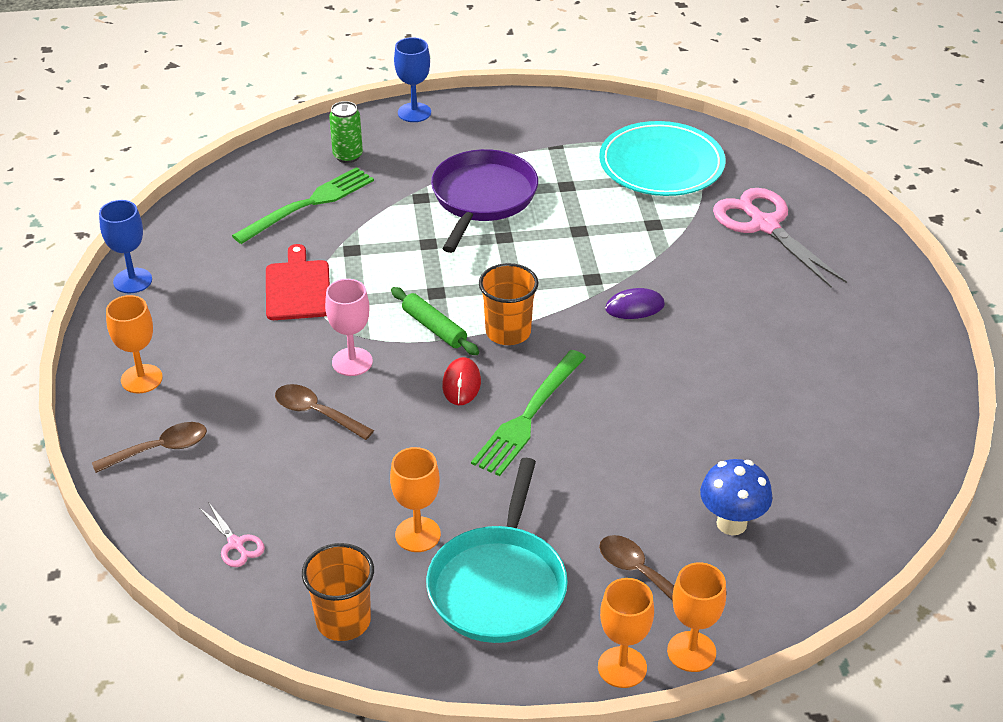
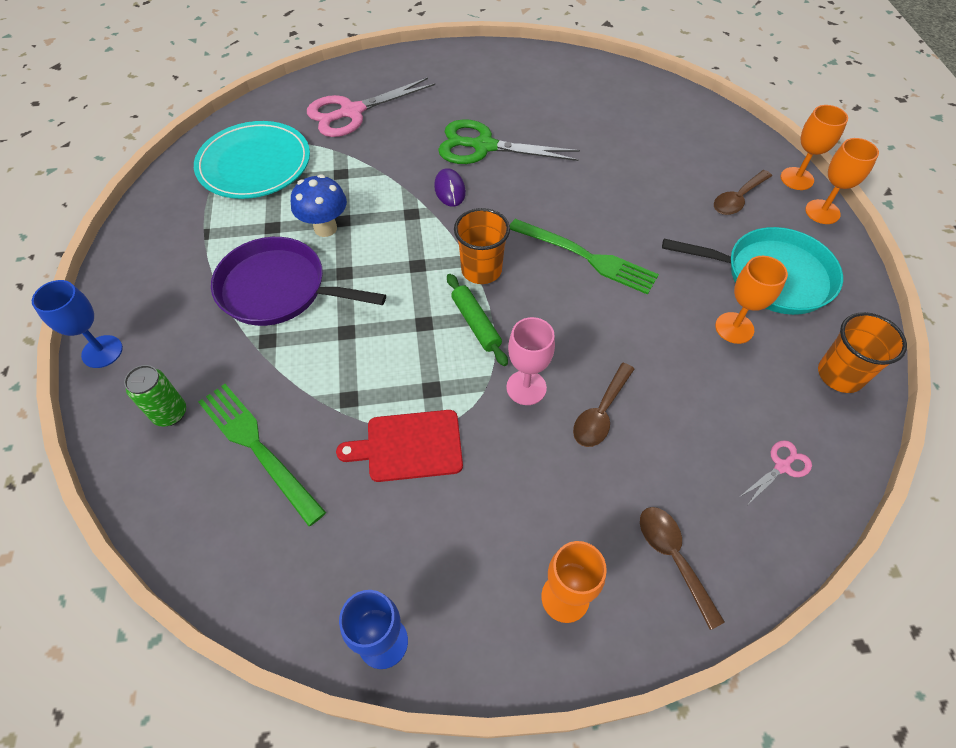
camera: 90 degrees left, 15 degrees up
green rolling pin [391,287,479,355] -> green rolling pin turned 75 degrees counterclockwise [447,274,508,366]
red mouse [442,357,481,405] -> none
blue mushroom [700,459,772,535] -> blue mushroom moved to [291,174,347,237]
none -> green scissors [438,119,580,164]

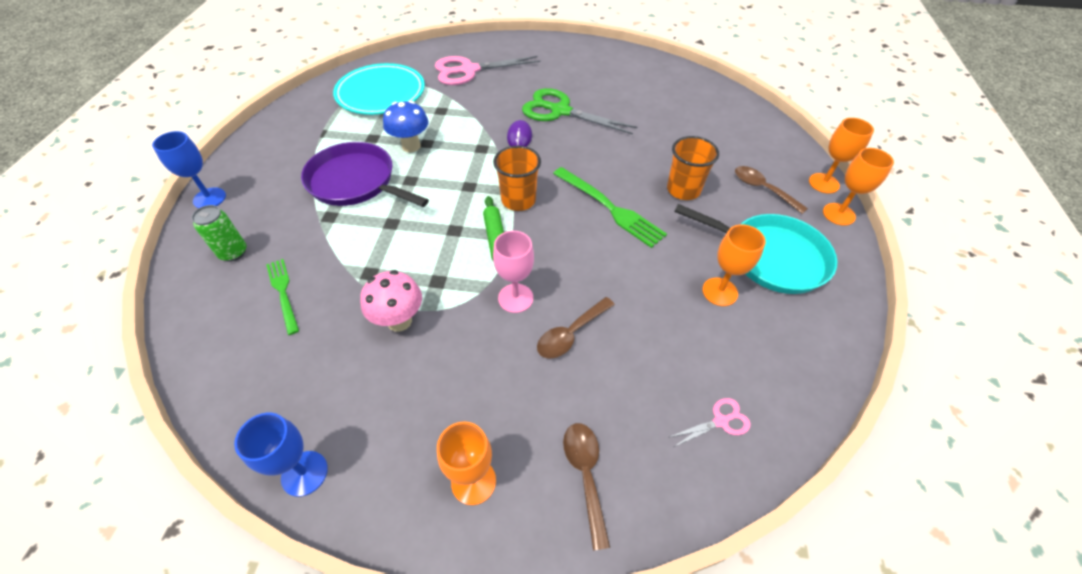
camera: 15 degrees right, 5 degrees down
green fork [198,384,326,526] -> green fork [266,259,299,335], size x0.63
red cutting board [336,410,463,482] -> pink mushroom [360,270,422,332]
brown spoon [714,170,772,215] -> brown spoon turned 75 degrees clockwise [735,166,808,214]
orange cup [818,312,907,393] -> orange cup moved to [667,136,719,200]

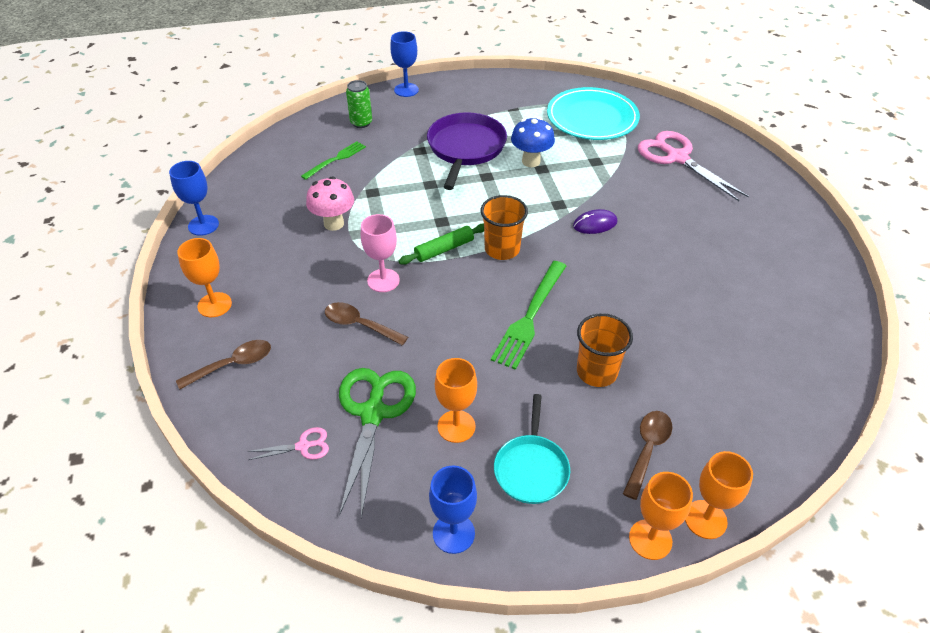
camera: 70 degrees right, 5 degrees down
green scissors [522,88,637,135] -> green scissors moved to [339,368,416,518]
pink scissors [670,398,751,447] -> pink scissors turned 60 degrees counterclockwise [247,427,329,460]
turquoise pan [674,204,837,294] -> turquoise pan [494,394,570,504], size x0.64
none -> blue goblet [429,466,477,554]

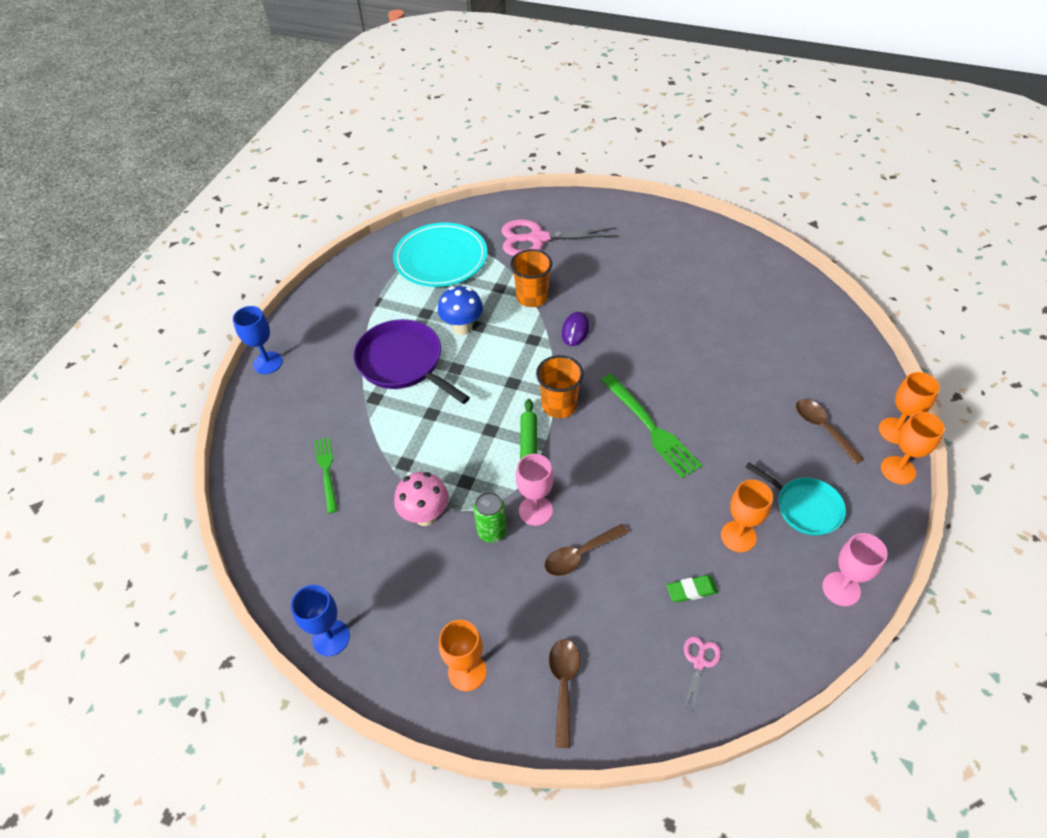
camera: 55 degrees left, 5 degrees up
green scissors [339,368,416,518] -> green eraser [667,575,718,603]
green can [346,80,372,128] -> green can moved to [474,492,507,543]
blue goblet [429,466,477,554] -> pink goblet [822,533,888,606]
orange cup [577,313,633,387] -> orange cup moved to [510,249,552,307]

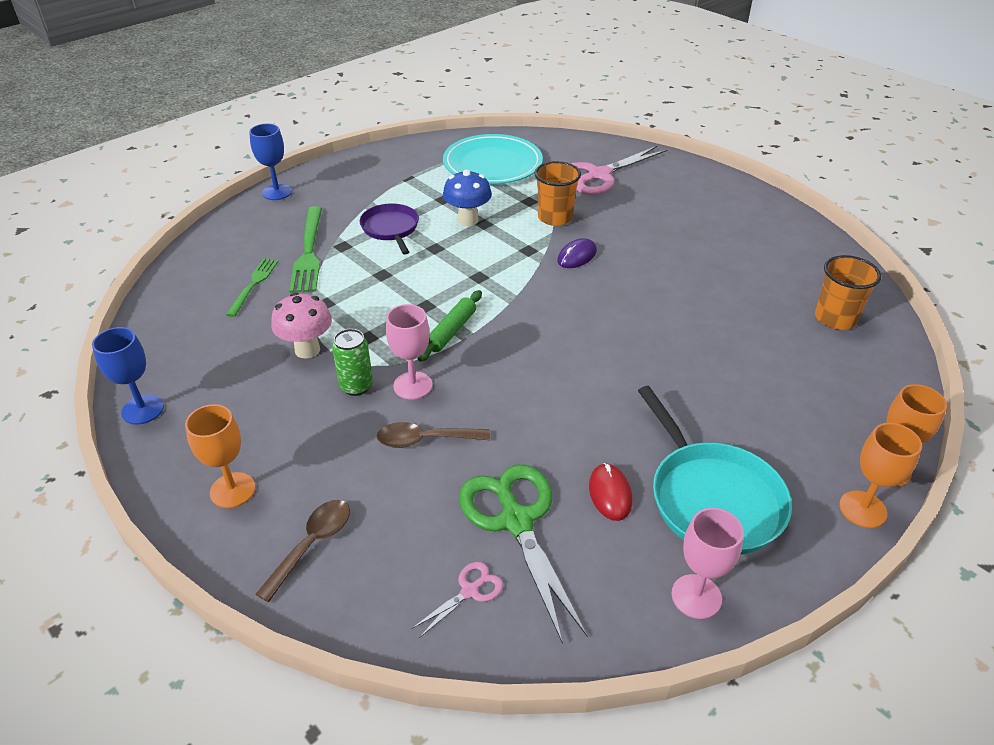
camera: 25 degrees right, 10 degrees down
purple pan [353,319,470,404] -> purple pan [359,203,419,255], size x0.64
pink scissors [502,219,618,256] -> pink scissors turned 60 degrees counterclockwise [571,146,667,195]
orange cup [536,355,584,418] -> orange cup moved to [815,255,881,330]
green fork [601,374,702,478] -> green fork moved to [289,206,322,293]
green eraser [667,575,718,603] -> green scissors [459,465,587,644]
orange goblet [721,480,773,552] -> red mouse [589,463,632,521]
turquoise pan [745,462,846,536] -> turquoise pan [638,386,792,555], size x1.57
brown spoon [796,399,864,464] -> none

